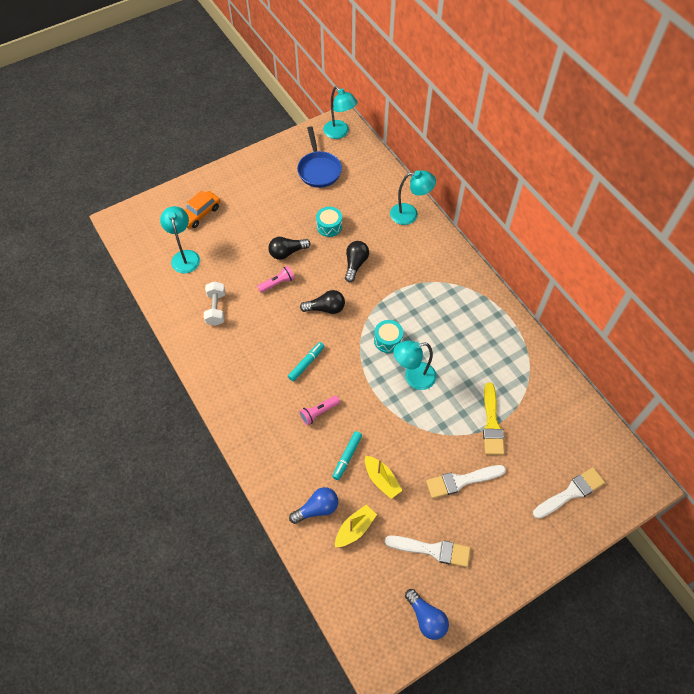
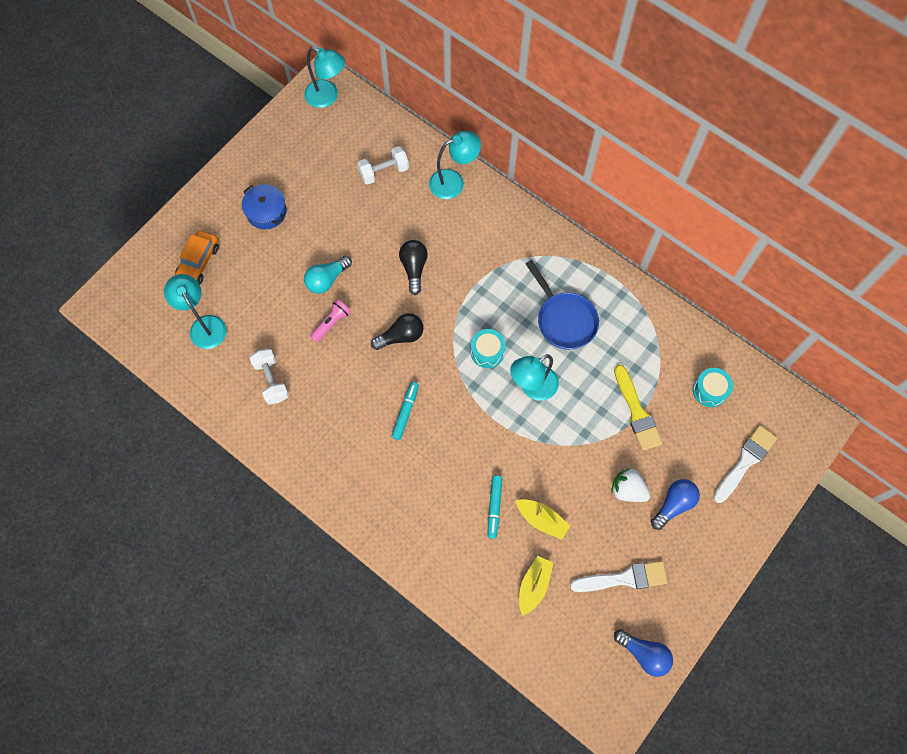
camera: 20 degrees left, 10 degrees up
black light bulb [268,237,311,260] -> turquoise light bulb [304,256,352,294]
blue light bulb [289,487,338,524] -> blue light bulb moved to [651,479,700,530]
blue pan [297,126,342,188] -> blue pan moved to [526,260,599,350]
pink flashlight [299,396,340,425] -> none
turquoise drum [316,207,342,237] -> turquoise drum moved to [693,368,733,407]
white brush [426,465,506,498] -> white strawberry [611,468,650,502]
none -> blue pot [242,184,287,229]
none -> white dumbbell [357,146,409,185]

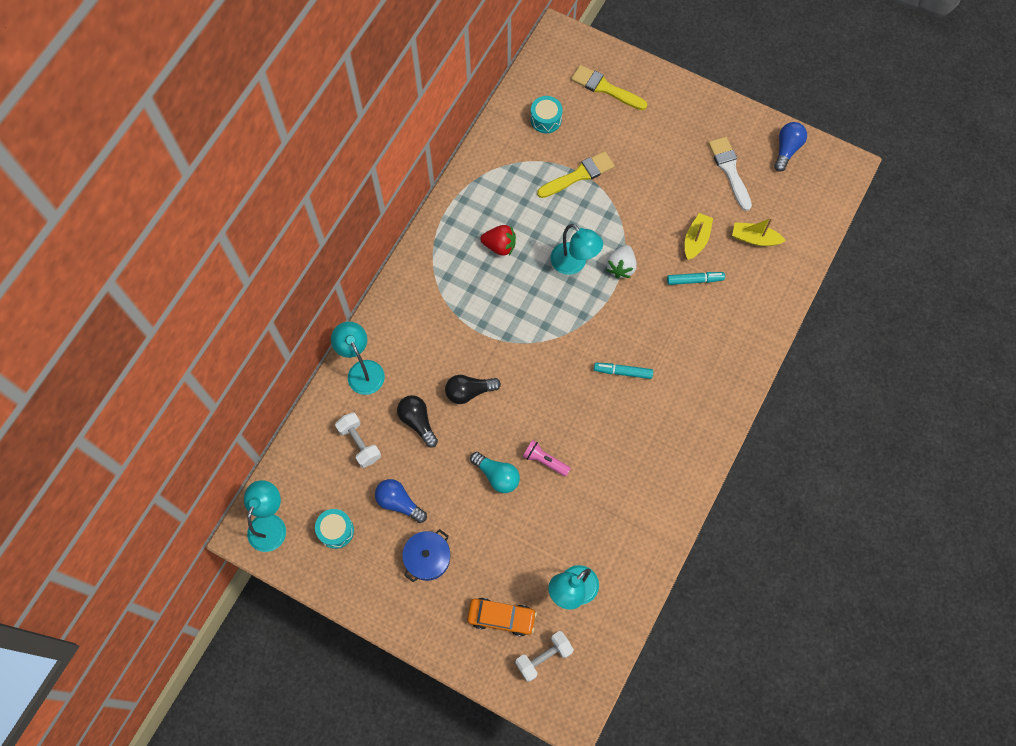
camera: 100 degrees left, 0 degrees up
white dumbbell [250,349,289,405] -> white dumbbell moved to [515,631,574,682]
black light bulb [371,313,424,350] -> black light bulb moved to [397,395,438,448]
turquoise drum [471,329,506,368] -> turquoise drum moved to [315,509,354,549]
blue pan [526,260,599,350] -> red strawberry [480,225,516,256]
white strawberry [611,468,650,502] -> white strawberry moved to [606,245,637,279]
blue light bulb [651,479,700,530] -> blue light bulb moved to [375,479,427,523]
white brush [713,425,777,503] -> yellow brush [571,65,647,110]

